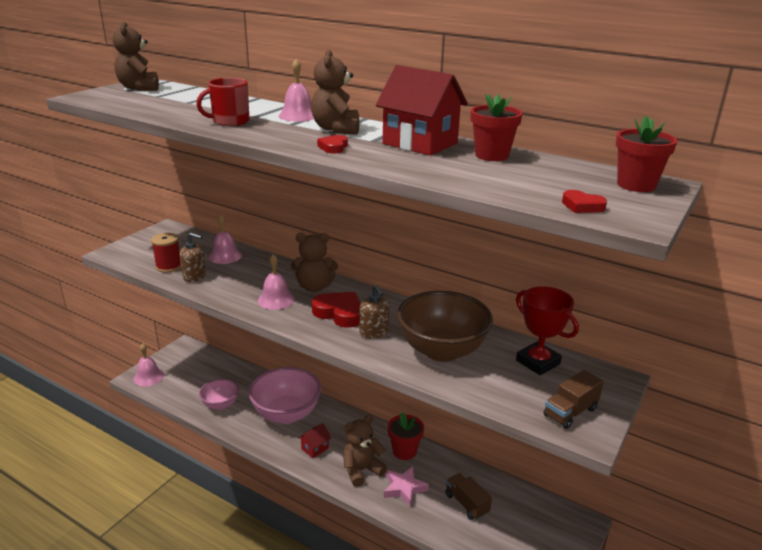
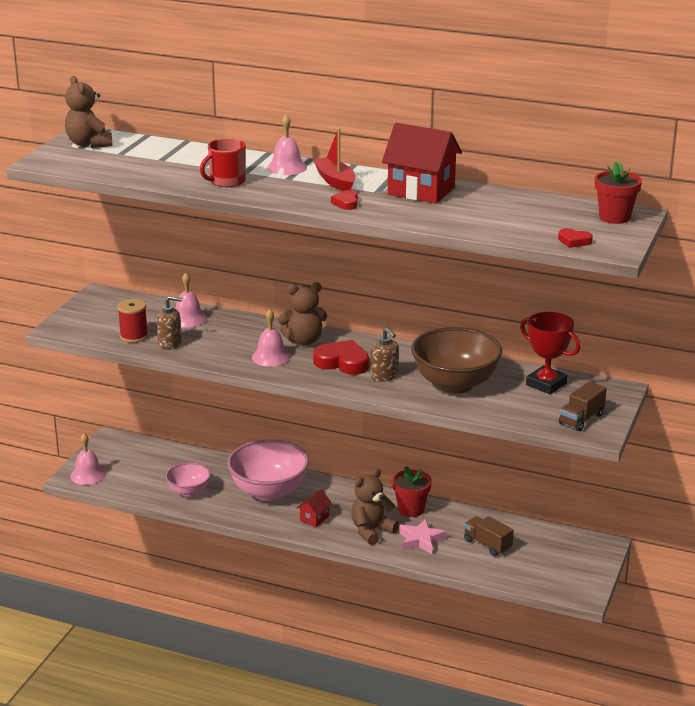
camera: 10 degrees left, 0 degrees up
brown teddy bear [311,49,360,135] -> red boat [313,128,355,191]
red flower pot [471,94,523,161] -> none

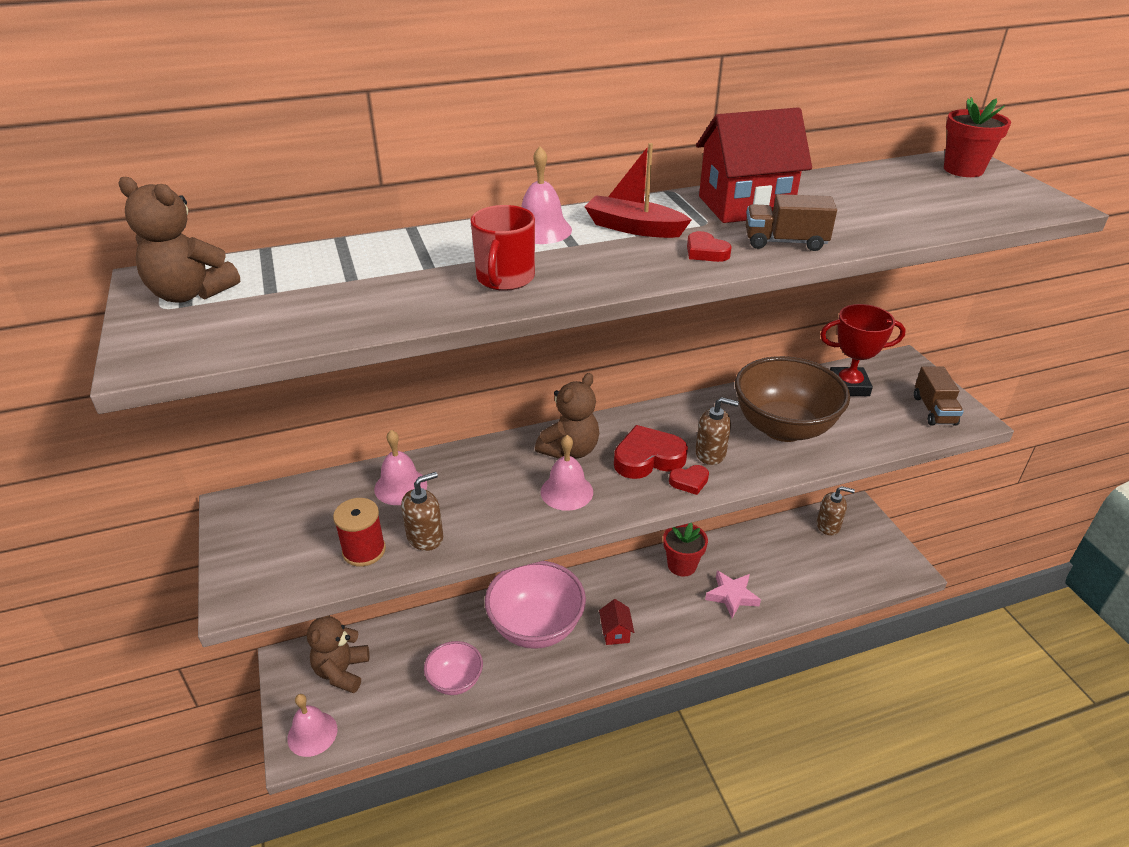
camera: 40 degrees left, 10 degrees up
brown teddy bear [351,468,399,545] -> brown teddy bear moved to [307,615,369,693]
brown truck [464,516,514,556] -> brown truck moved to [746,194,837,251]
red heart [558,228,593,248] -> red heart moved to [669,465,709,495]
none -> brown soap dispenser [817,486,855,536]

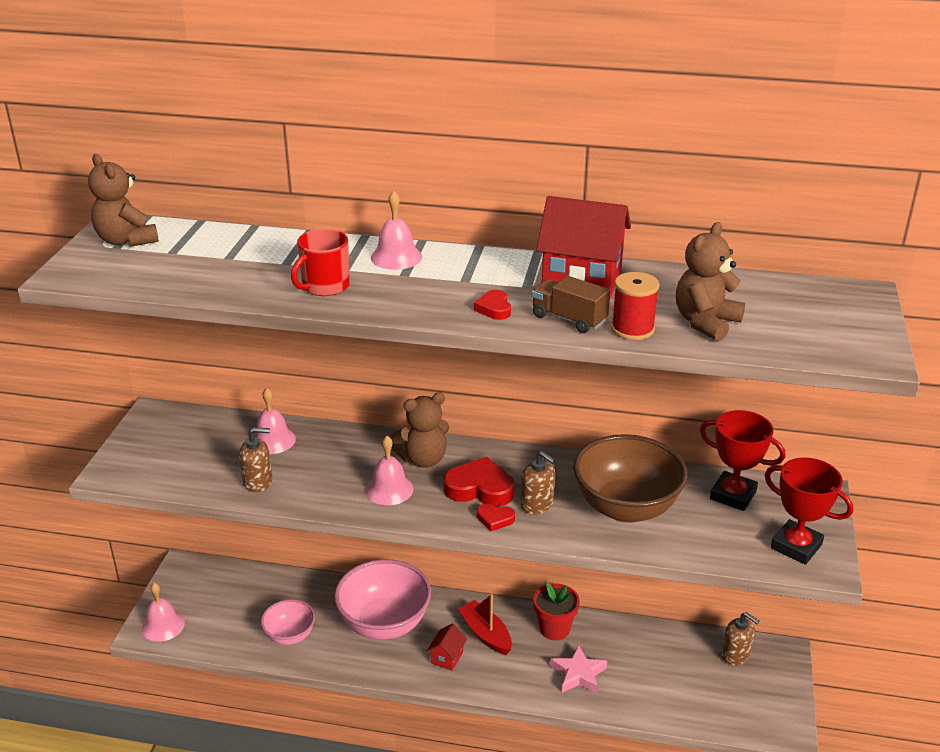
camera: 30 degrees right, 5 degrees down
brown teddy bear [307,615,369,693] -> brown teddy bear moved to [676,222,745,342]
red spool [333,498,386,567] -> red spool moved to [611,272,660,340]
red boat [584,143,691,238] -> red boat moved to [458,594,512,655]
brown truck [914,367,964,426] -> red trophy [765,457,853,565]
red flower pot [944,97,1011,177] -> none

